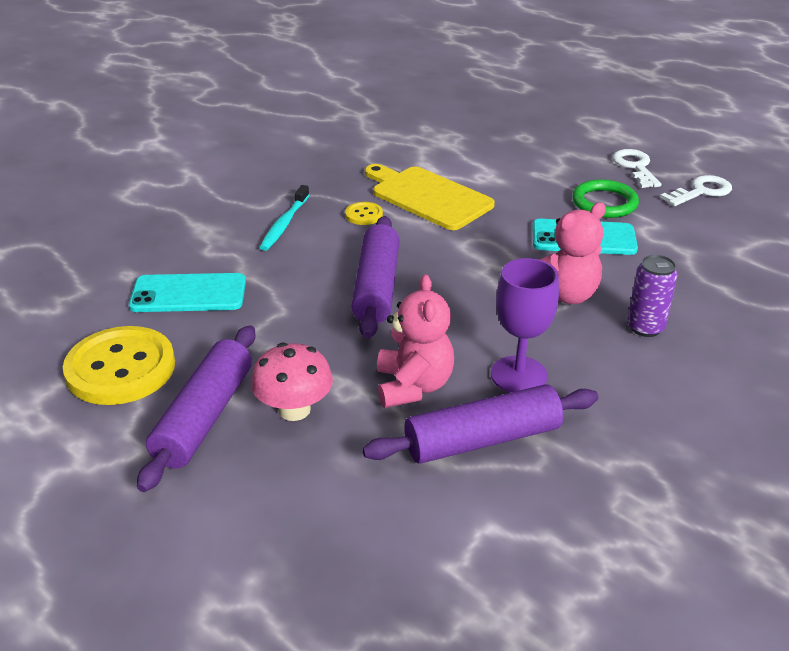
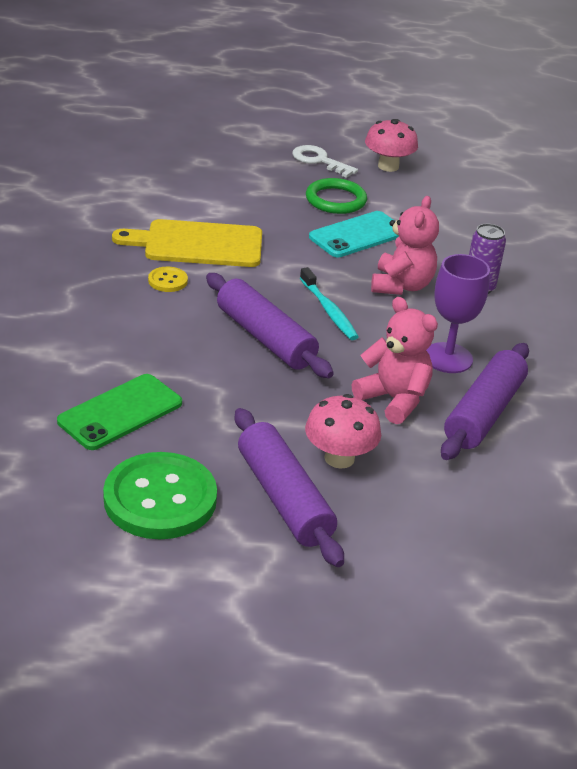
camera: 45 degrees left, 0 degrees up
yellow button [63,326,175,405] -> green button [103,452,217,539]
turquoise phone [129,273,246,312] -> green phone [57,374,182,450]
turquoise toothbrush [259,185,309,251] -> turquoise toothbrush moved to [300,267,359,340]
white key [660,175,732,206] -> pink mushroom [365,119,418,172]

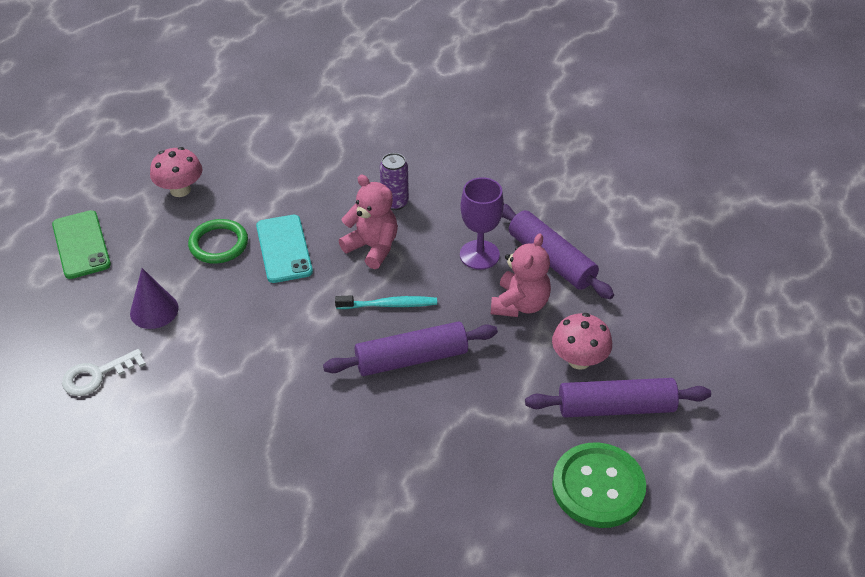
camera: 65 degrees left, 10 degrees up
green phone [57,374,182,450] -> green phone moved to [52,210,111,279]
yellow cutting board [112,219,262,267] -> none
yellow button [148,267,188,292] -> none
white key [292,145,358,178] -> white key moved to [62,349,146,396]
pink teddy bear [352,297,438,424] -> pink teddy bear turned 135 degrees clockwise [491,233,551,317]
none -> purple cone [130,268,179,329]

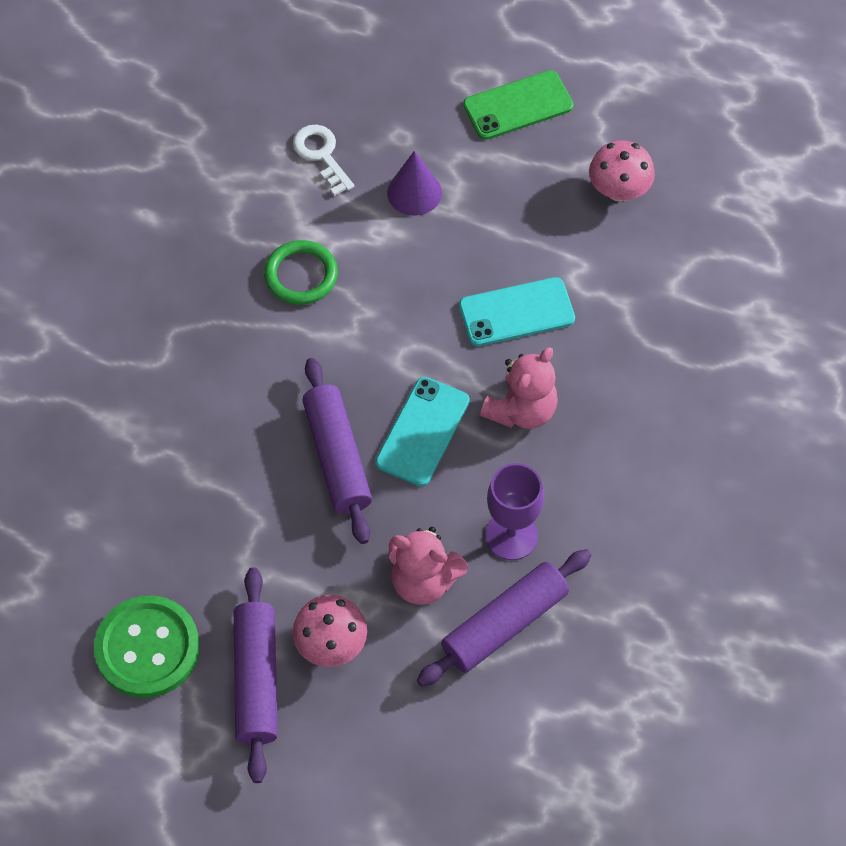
camera: 90 degrees right, 15 degrees up
green ring [188,219,248,264] -> green ring moved to [264,240,338,305]
turquoise toothbrush [335,295,437,309] -> turquoise phone [375,377,470,486]
purple can [380,153,409,210] -> none

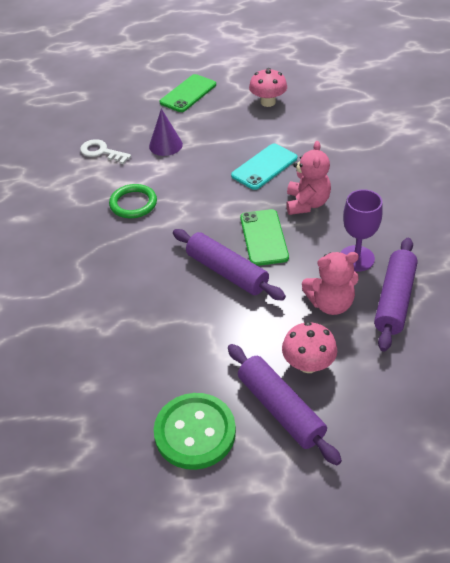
camera: 30 degrees left, 15 degrees down
turquoise phone [375,377,470,486] -> green phone [240,209,289,266]

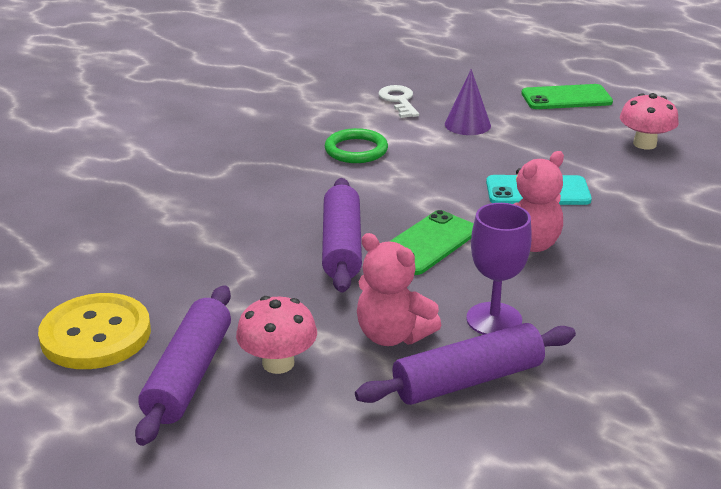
camera: 45 degrees right, 15 degrees down
green button [154,393,236,470] -> yellow button [38,293,151,369]

